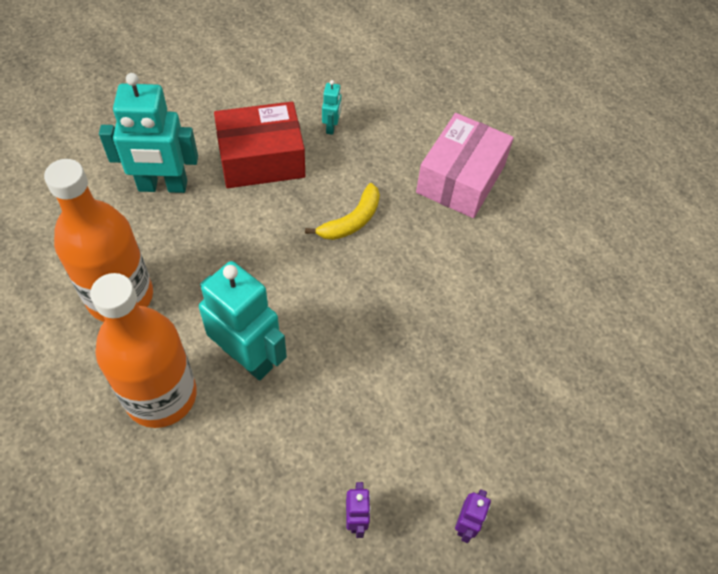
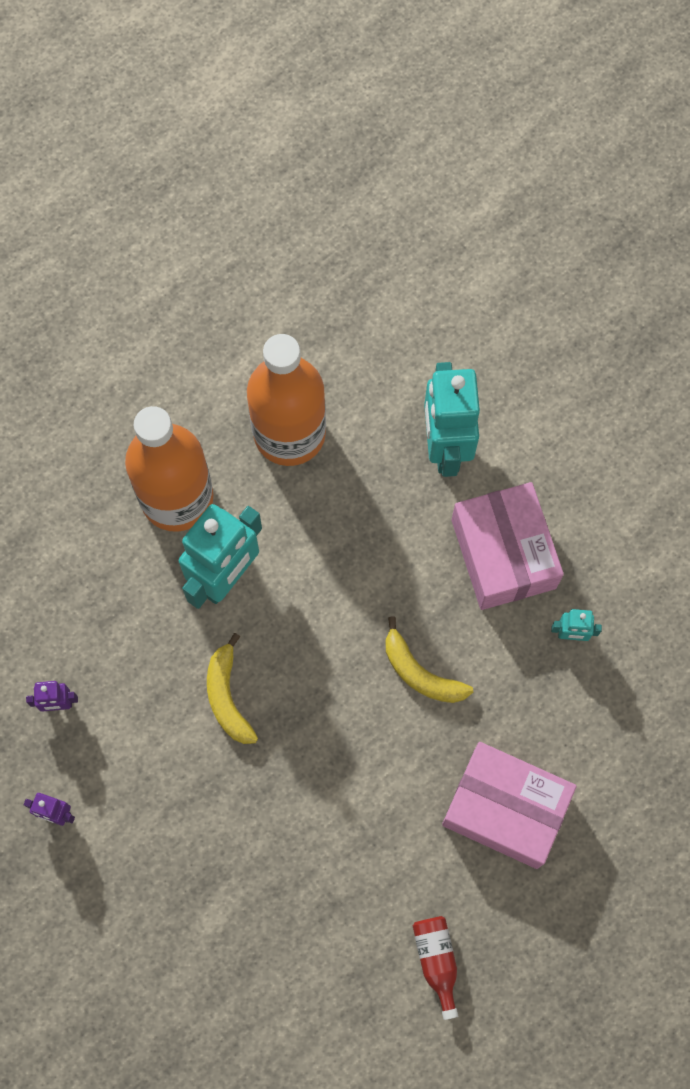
camera: 90 degrees right, 15 degrees up
red box [214,102,305,188] -> pink box [451,482,564,610]
none -> yellow banana [207,633,258,744]
none -> red bottle [413,916,458,1020]

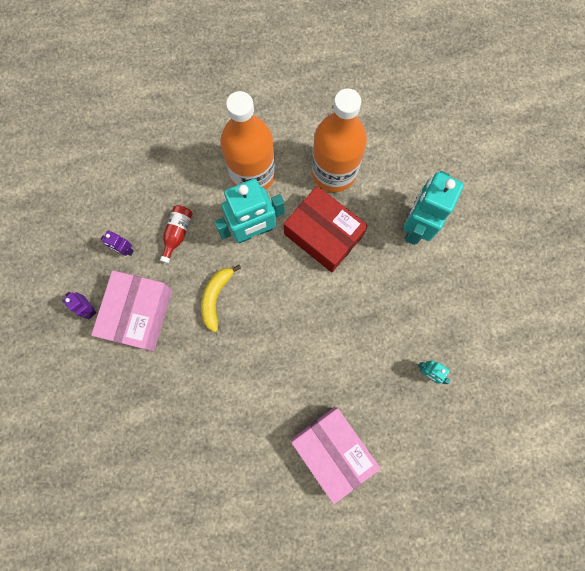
camera: 30 degrees right, 5 degrees up
yellow banana [386,616,473,703] -> none
red bottle [413,916,458,1020] -> red bottle moved to [160,205,193,264]
pink box [451,482,564,610] -> pink box moved to [91,270,172,351]
none -> red box [284,186,368,272]

